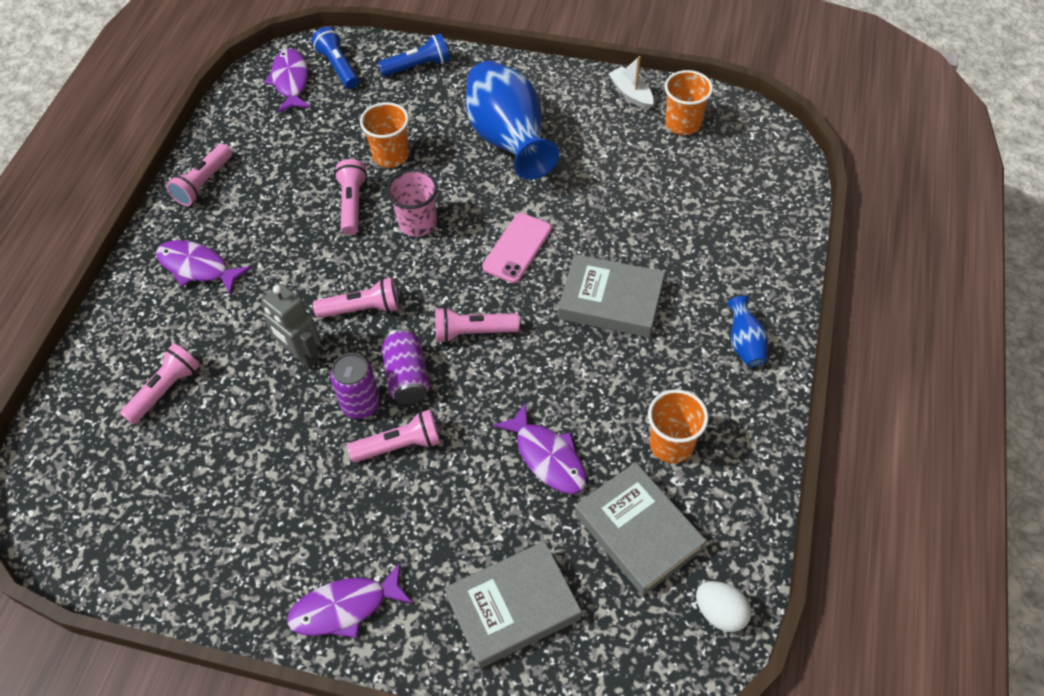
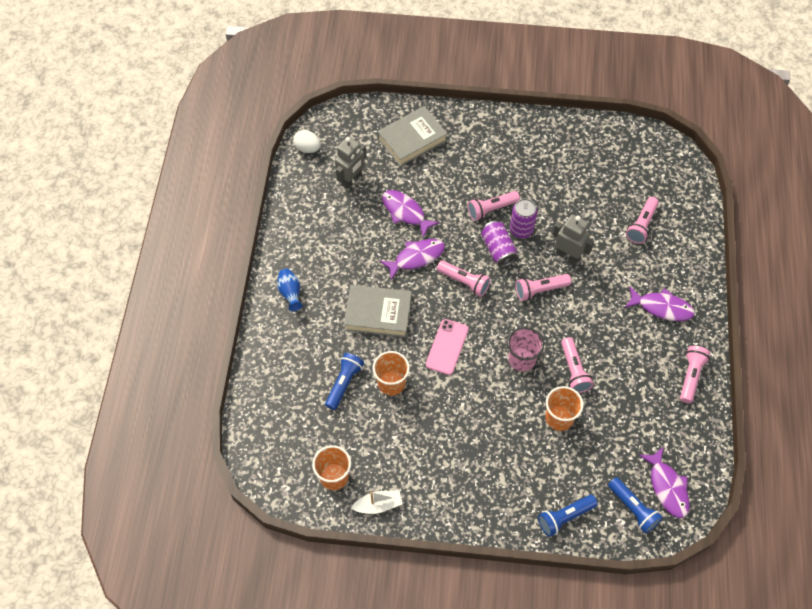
camera: 170 degrees right, 5 degrees up
purple fish [287,562,413,638] -> purple fish moved to [380,239,445,280]
pink flashlight [435,307,519,343] -> pink flashlight turned 45 degrees clockwise [437,260,491,297]
blue vase [466,61,559,180] -> none
grey book [575,462,706,596] -> grey robot [335,136,366,189]
white boat [608,56,654,110] -> white boat turned 60 degrees counterclockwise [351,490,402,514]
orange cup [648,389,709,463] -> orange cup moved to [373,351,410,396]
none -> blue flashlight [325,353,364,410]

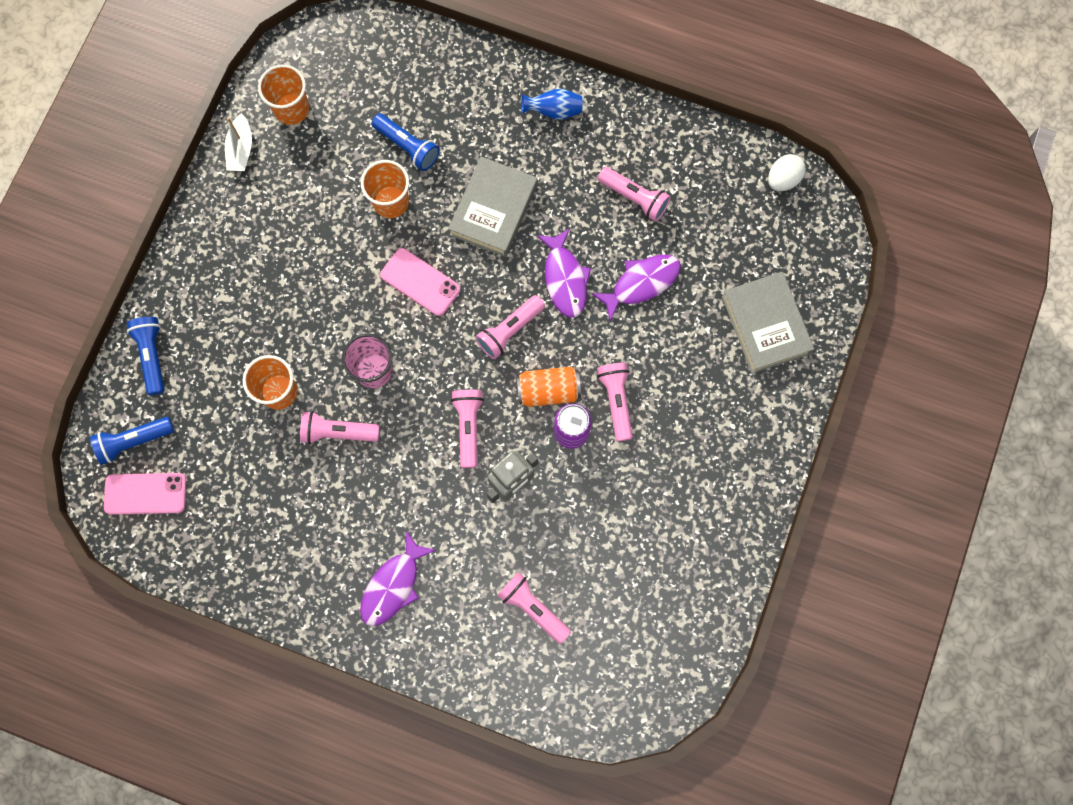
camera: 105 degrees right, 15 degrees up
grey robot [335,136,366,189] -> none
purple can [481,221,517,267] -> orange can [517,367,581,407]
purple fish [639,446,690,518] -> pink phone [104,473,186,515]
pink flashlight [680,346,710,403] -> pink flashlight moved to [598,167,671,222]

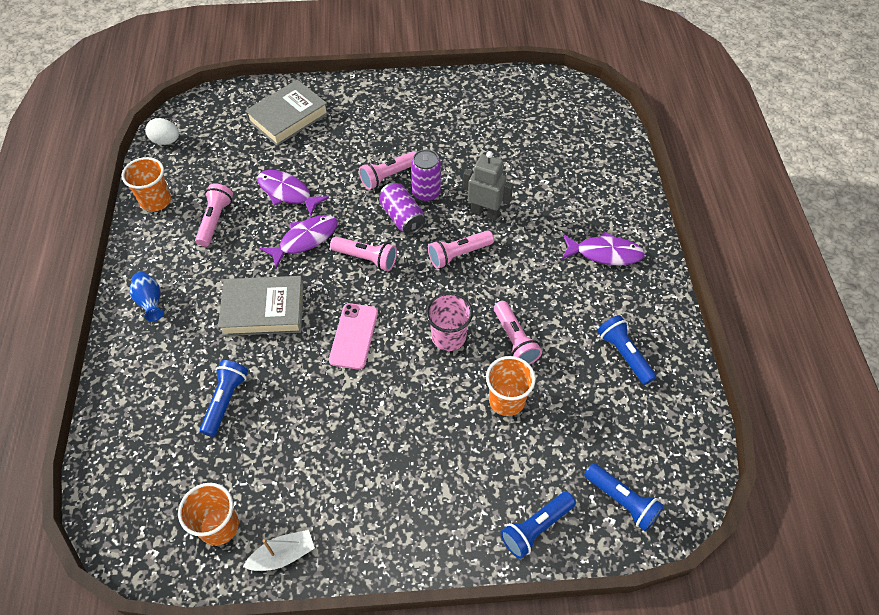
camera: 115 degrees left, 20 degrees down
pink phone [104,473,186,515] -> none
orange cup [361,160,409,218] -> orange cup moved to [122,157,171,212]
pink flashlight [497,572,571,644] -> none
orange can [517,367,581,407] -> purple can [379,182,425,235]
none -> blue flashlight [597,315,657,385]

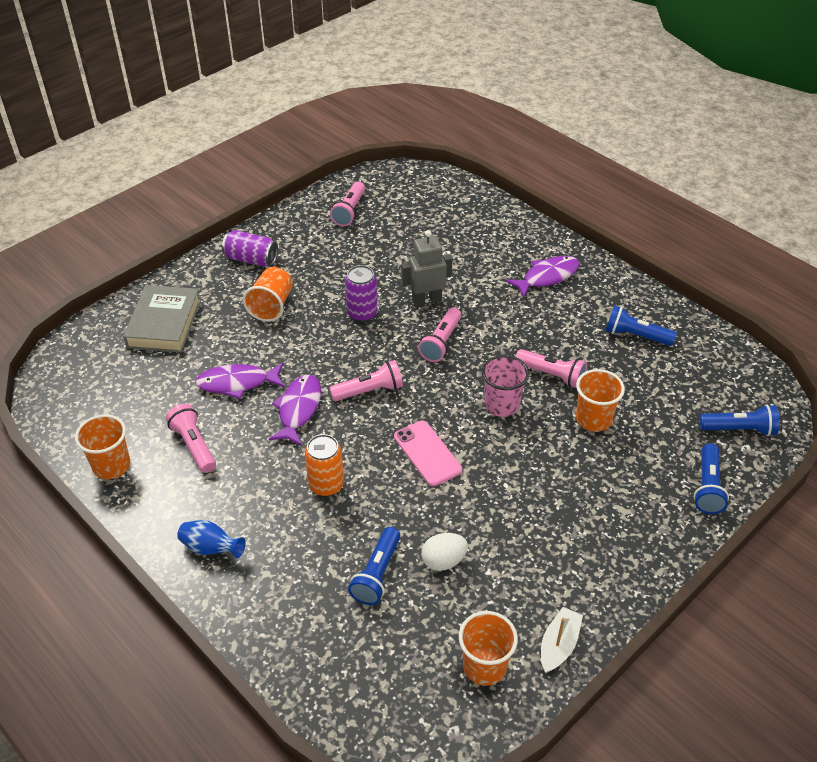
camera: 40 degrees left, 10 degrees down
white egg [145,118,179,145] -> white egg moved to [421,533,468,571]
blue flashlight [200,360,248,437] -> blue flashlight turned 135 degrees counterclockwise [348,527,400,605]
grey book [218,276,304,336] -> orange can [305,434,344,496]
pink flashlight [359,151,416,190] -> pink flashlight moved to [330,181,365,226]
purple can [379,182,425,235] -> purple can moved to [222,230,278,267]
none -> orange cup [243,267,293,322]

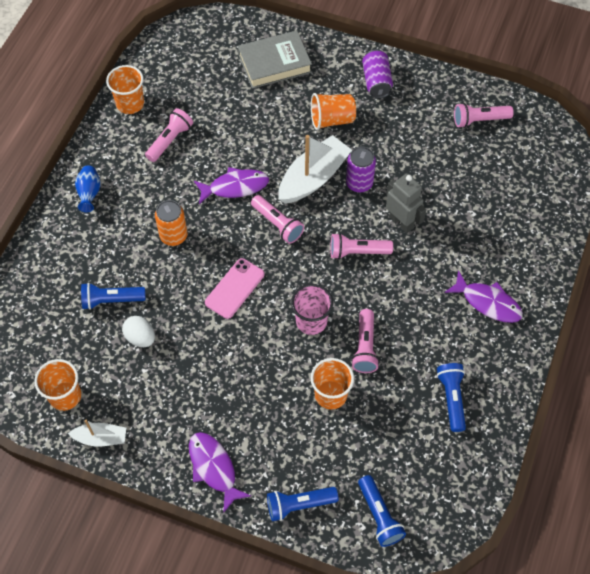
camera: 65 degrees right, 15 degrees up
purple fish [195,363,285,399] -> purple fish moved to [189,432,251,513]
none -> white boat [278,135,352,204]

